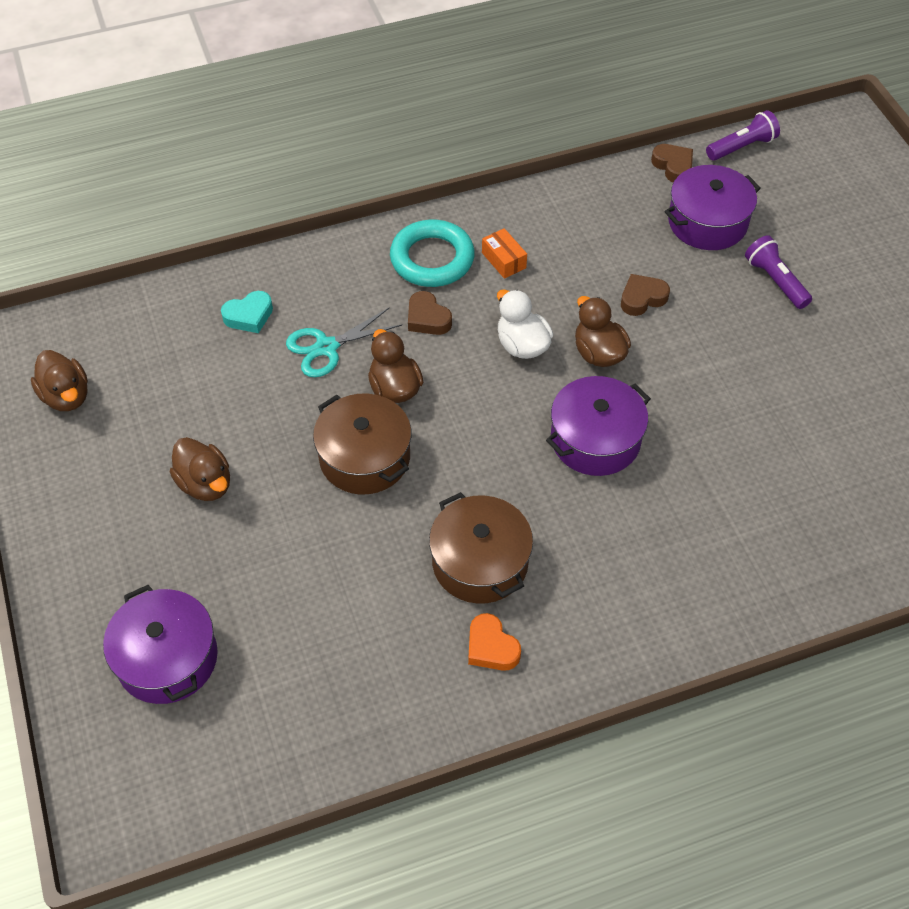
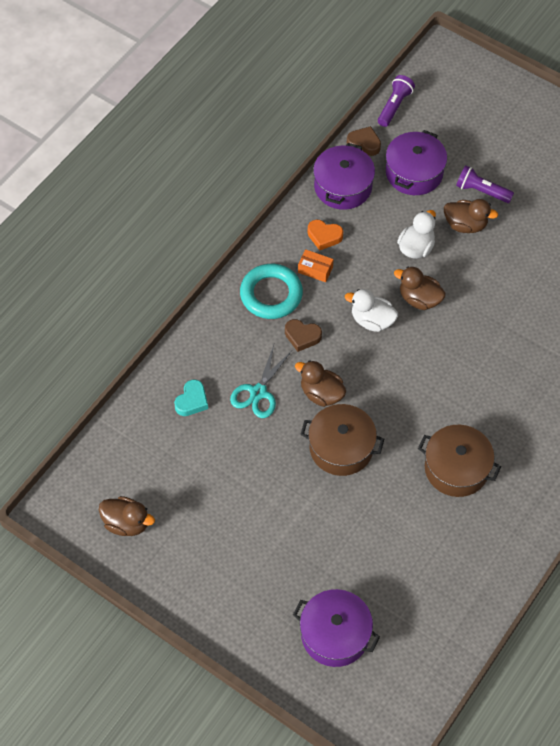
camera: 35 degrees left, 5 degrees up
brown duck [170,437,230,501] -> brown duck moved to [444,199,498,233]
orange heart [468,613,521,671] -> orange heart moved to [308,220,343,251]
purple pot [546,376,651,476] -> purple pot moved to [313,143,375,210]
brown heart [621,274,670,316] -> white duck [397,210,436,259]

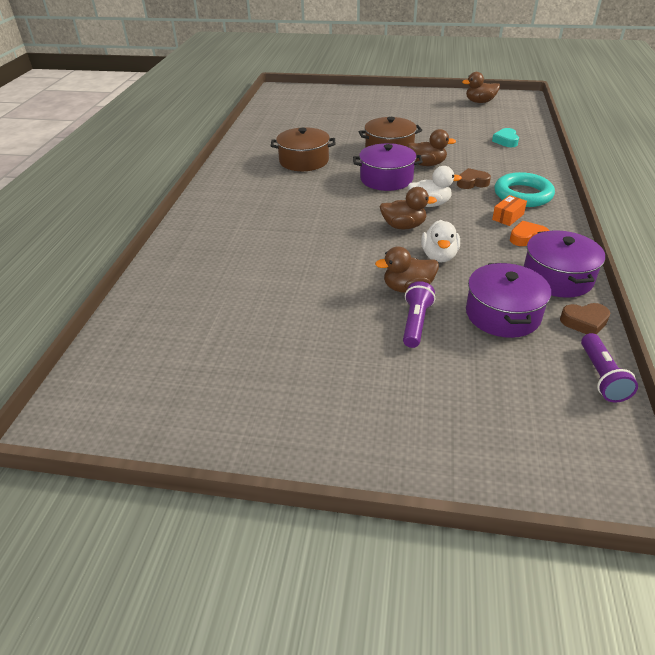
camera: 155 degrees right, 20 degrees down
turquoise scissors [230,345,292,418] -> none
purple pot [293,589,380,667] -> purple pot moved to [353,143,423,191]
orange box [298,249,334,282] -> orange box turned 45 degrees counterclockwise [492,195,527,226]
purple flashlight [456,165,514,203] -> purple flashlight turned 75 degrees counterclockwise [403,281,435,348]

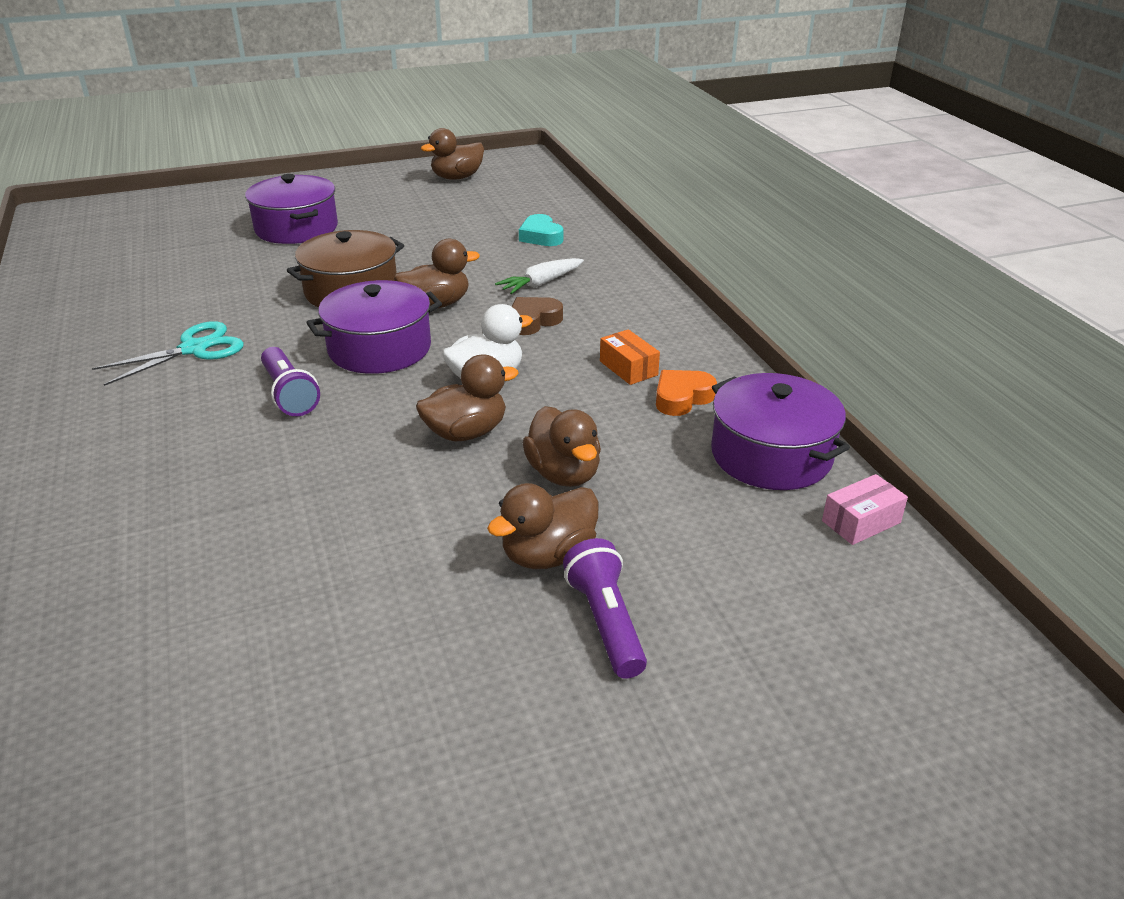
camera: 30 degrees left, 5 degrees down
brown pot [271,127,336,171] -> turquoise scissors [92,321,244,386]
white duck [421,220,460,262] -> brown duck [523,406,601,487]
purple pot [466,263,551,338] -> purple pot moved to [245,174,338,244]
orange box [492,195,527,226] -> orange box turned 45 degrees counterclockwise [600,329,660,385]
turquoise ring [494,172,555,207] -> none
brown heart [560,303,610,335] -> pink box [822,474,908,545]
purple flashlight [581,333,638,403] -> purple flashlight moved to [261,347,320,416]
none -> white carrot [495,258,584,294]

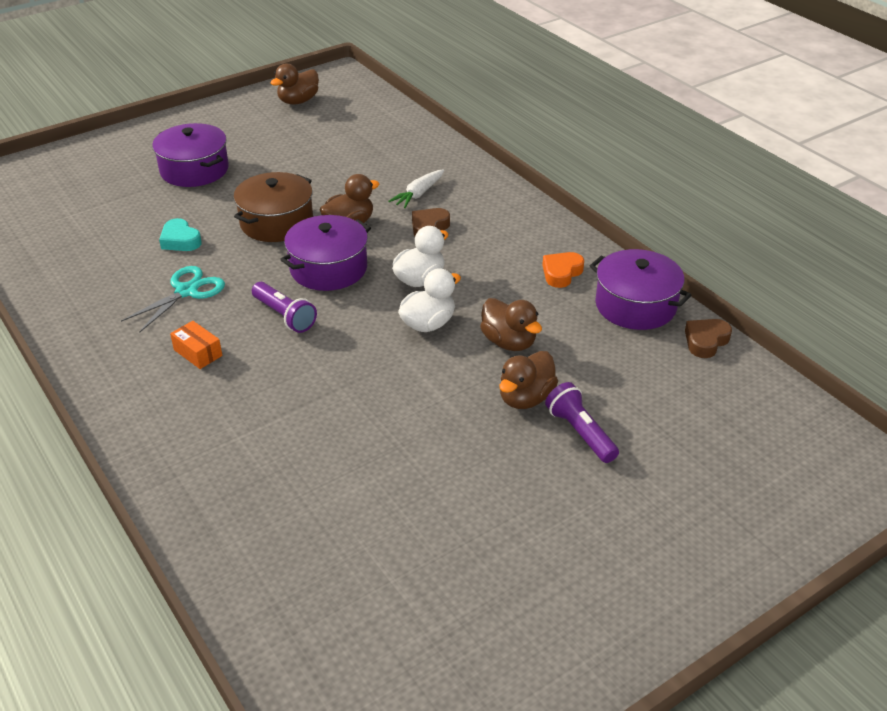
camera: 15 degrees left, 5 degrees up
brown duck [416,355,519,441] -> white duck [398,268,461,332]
turquoise heart [519,214,563,246] -> turquoise heart moved to [159,218,202,251]
orange box [600,329,660,385] -> orange box moved to [170,321,222,369]
pink box [822,474,908,545] -> brown heart [685,319,732,358]

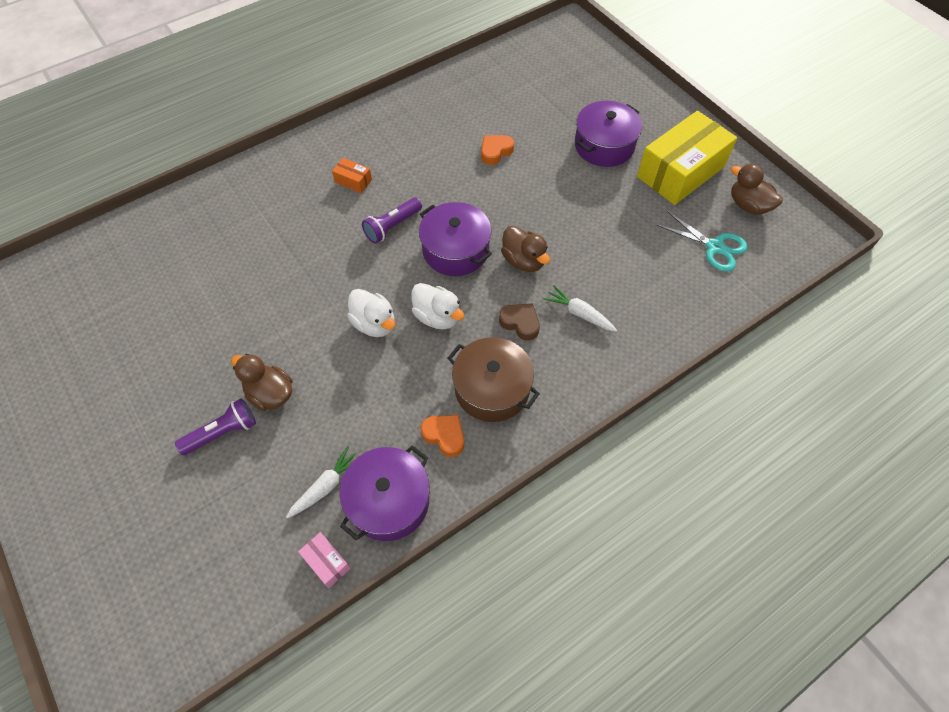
camera: 90 degrees right, 20 degrees up
turquoise scissors [121,266,225,333] -> turquoise scissors moved to [657,211,748,271]
turquoise heart [159,218,202,251] -> orange heart [481,135,514,165]
orange box [170,321,222,369] -> orange box turned 75 degrees clockwise [332,158,372,193]
brown pot [234,172,313,242] -> brown pot moved to [448,337,540,422]
brown duck [480,298,542,351] -> none
brown heart [685,319,732,358] -> pink box [298,532,351,588]
none -> white carrot [286,446,356,518]
none -> yellow box [637,111,737,205]

